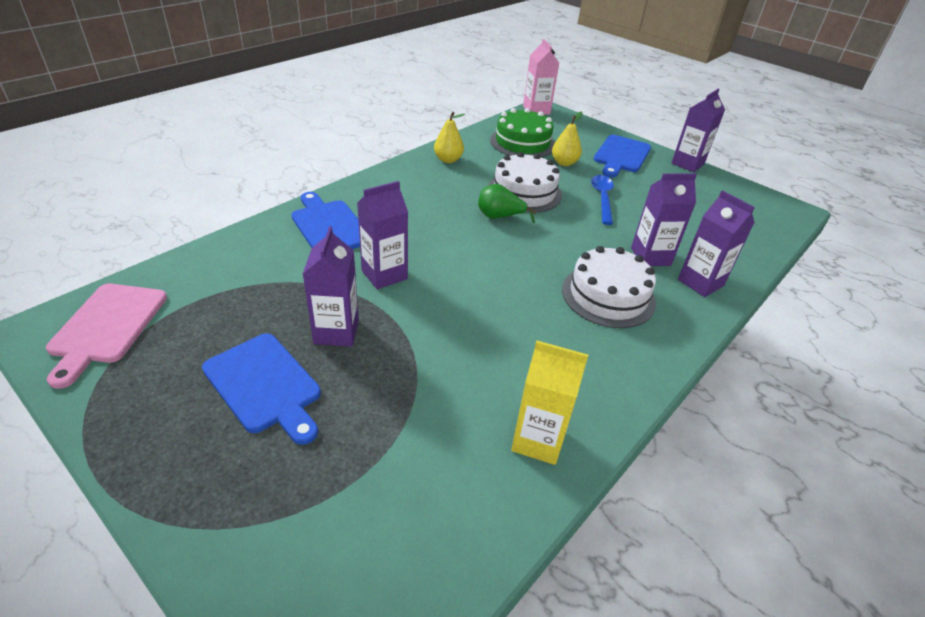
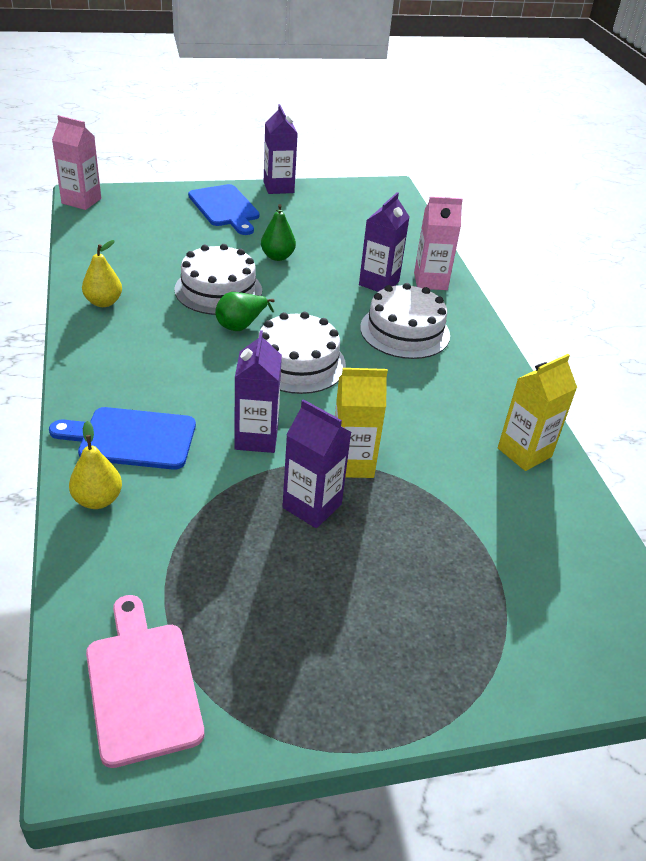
camera: 55 degrees left, 0 degrees up
pink cutting board [46,283,167,389] -> pink cutting board turned 150 degrees counterclockwise [86,595,204,768]
blue cutting board [202,333,321,445] -> none
green cake [490,108,555,157] -> none
yellow pear [552,111,582,166] -> yellow pear moved to [69,421,122,509]
blue spoon [591,175,614,225] -> green pear [261,204,296,261]
purple carton [678,190,755,297] -> pink carton [414,196,463,290]
none -> white cake [258,311,346,394]
none -> yellow carton [335,368,388,478]

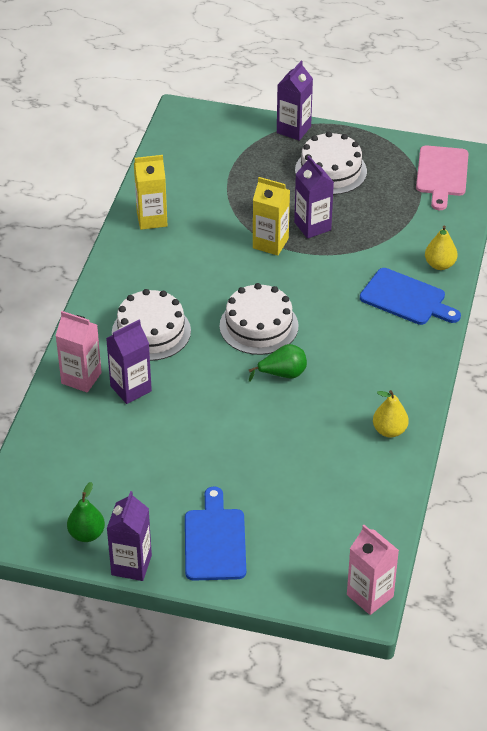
camera: 150 degrees left, 5 degrees up
white cake [174,244,262,315] -> white cake moved to [295,132,367,195]
purple carton [234,330,282,453] -> purple carton moved to [277,61,313,141]
green pear [261,204,296,261] -> green pear moved to [67,482,105,542]

